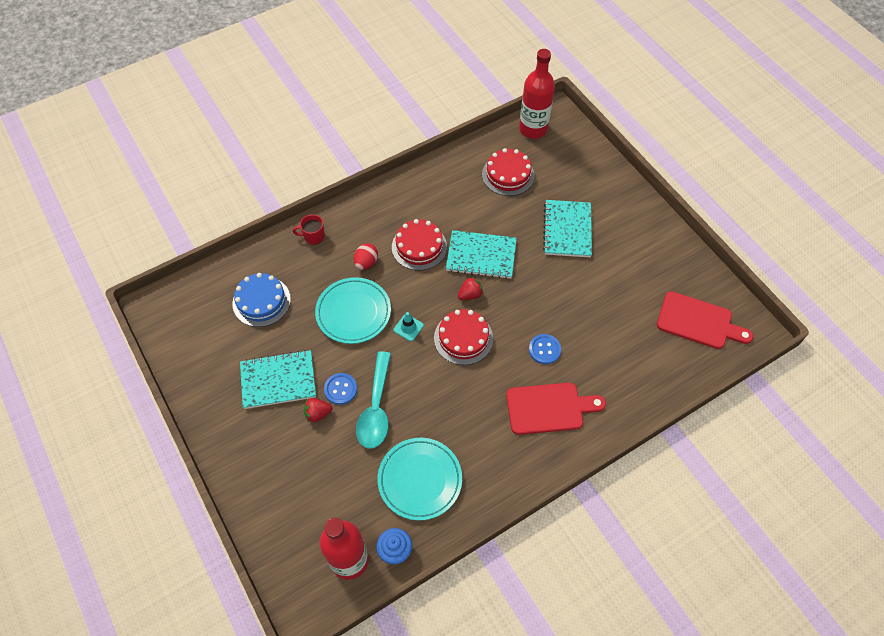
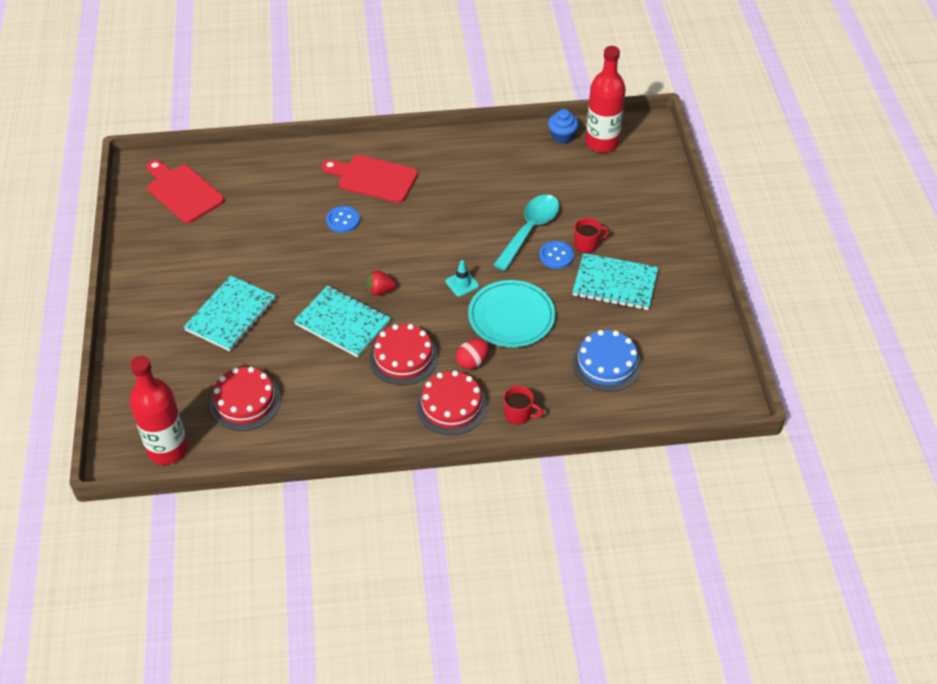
camera: 155 degrees left, 10 degrees down
red strawberry [304,398,332,422] -> red mug [574,218,609,253]
turquoise plate [378,438,462,521] -> none
red cake [434,309,493,365] -> red cake moved to [416,370,487,435]

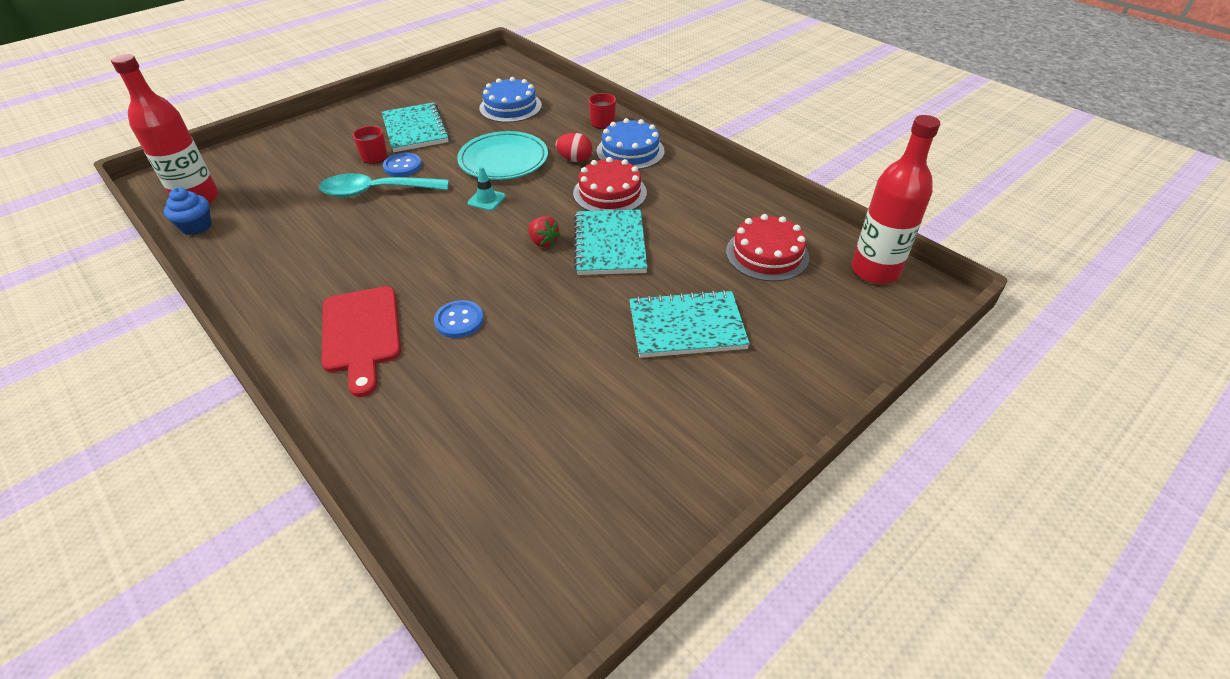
camera: 125 degrees left, 5 degrees down
red cutting board [147,160,224,223] -> none
red cake [416,370,487,435] -> blue cake [596,118,665,170]

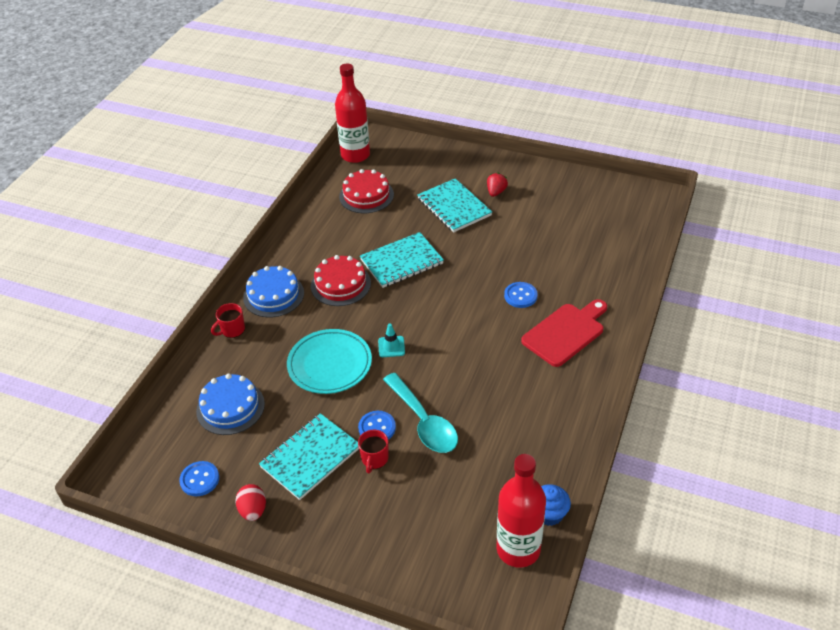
camera: 115 degrees left, 0 degrees up
red strawberry [528,216,561,247] -> red strawberry moved to [487,173,508,197]
red egg [556,133,592,162] -> red egg moved to [235,484,266,521]
none -> blue button [179,461,219,496]

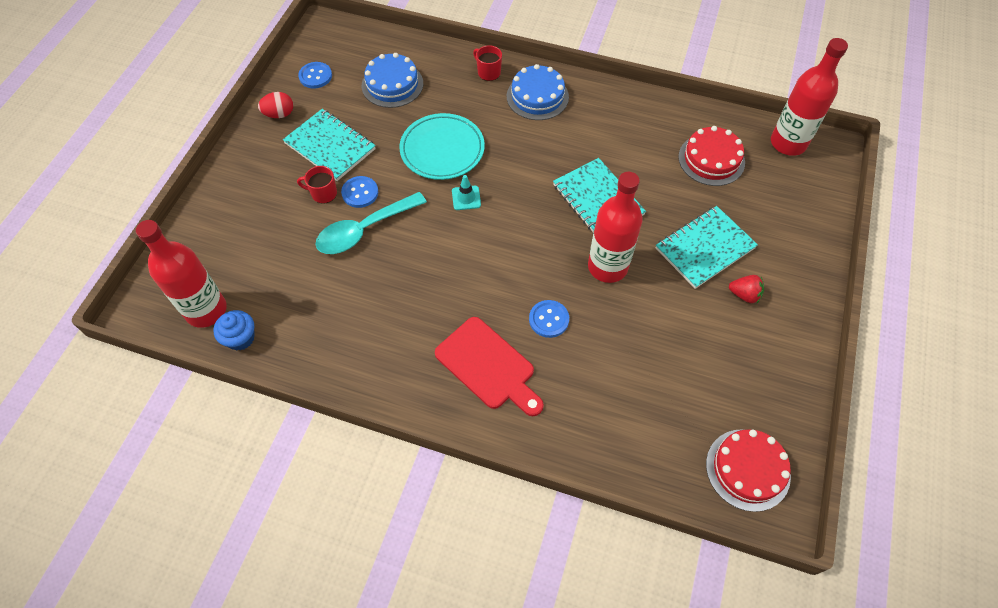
camera: 85 degrees right, 15 degrees up
red cake [311,255,371,306] -> red cake moved to [706,429,791,512]
none -> red bottle [588,172,643,283]

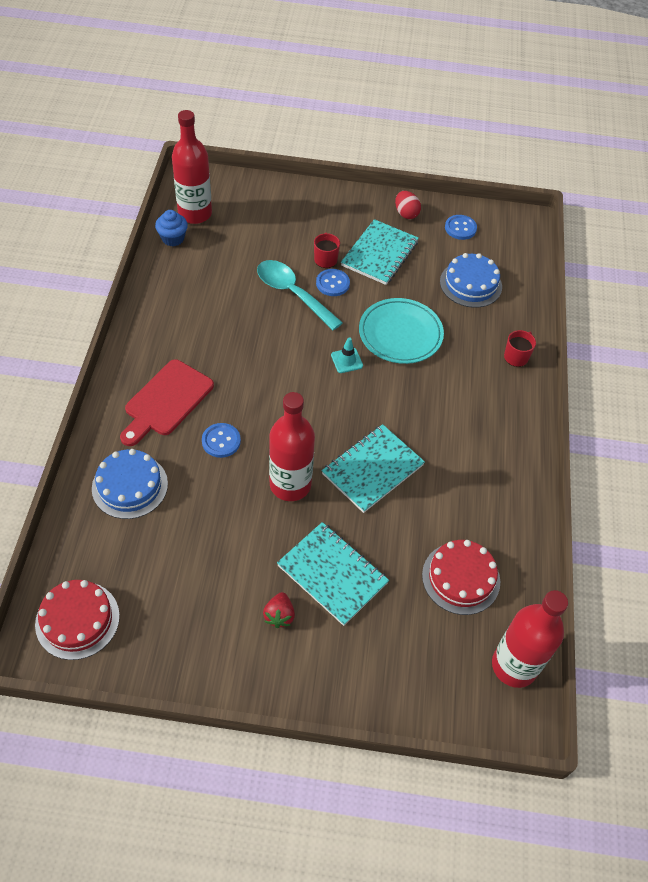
camera: 75 degrees right, 5 degrees down
blue cake [507,64,569,120] -> blue cake moved to [92,449,168,519]

